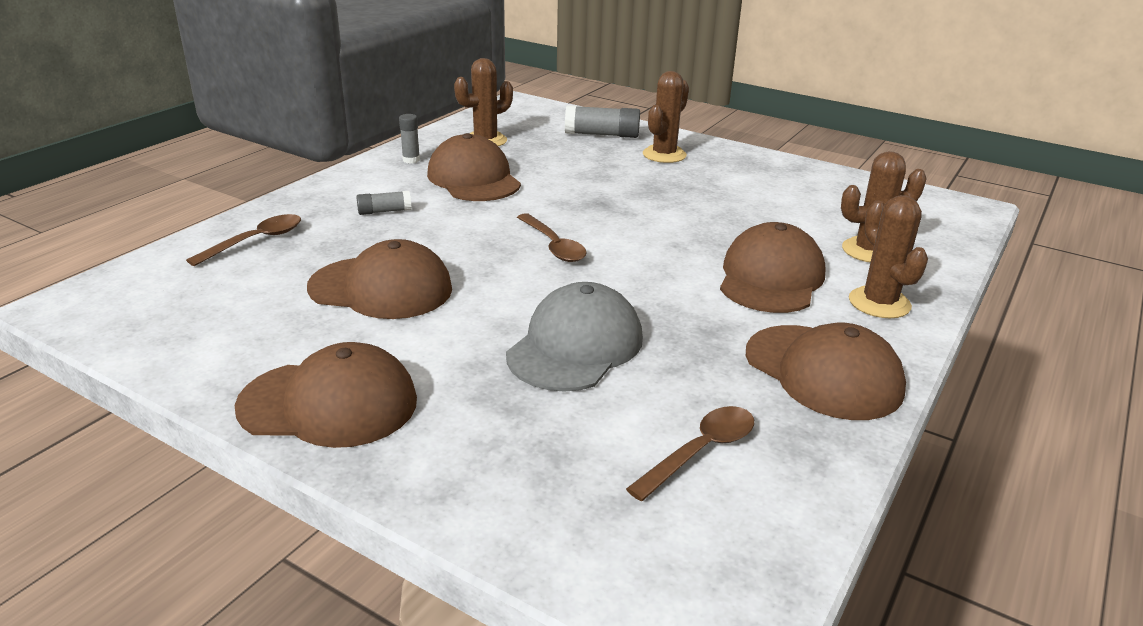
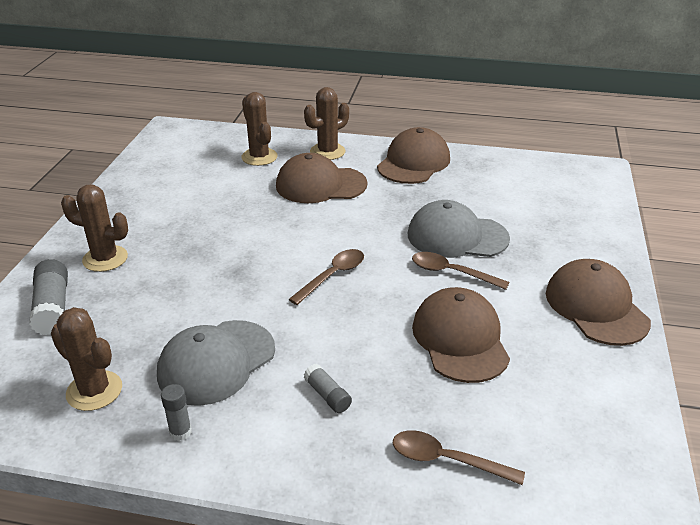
camera: 110 degrees left, 5 degrees up
brown cap [427,133,521,201] -> grey cap [157,320,275,406]
brown spoon [626,406,754,501] -> brown spoon moved to [412,252,510,290]

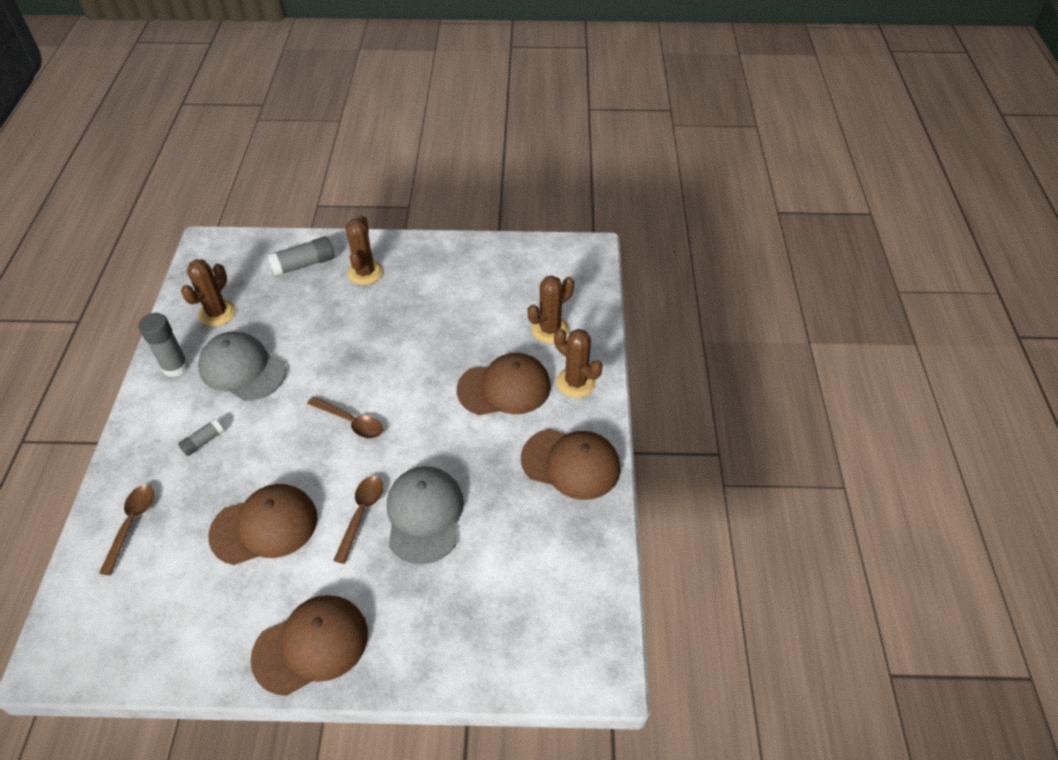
camera: 80 degrees right, 15 degrees up
grey glue stick [161,384,192,441] -> grey glue stick [139,313,188,377], size x1.74
brown cap [276,153,367,203] -> brown cap turned 90 degrees clockwise [457,353,551,415]

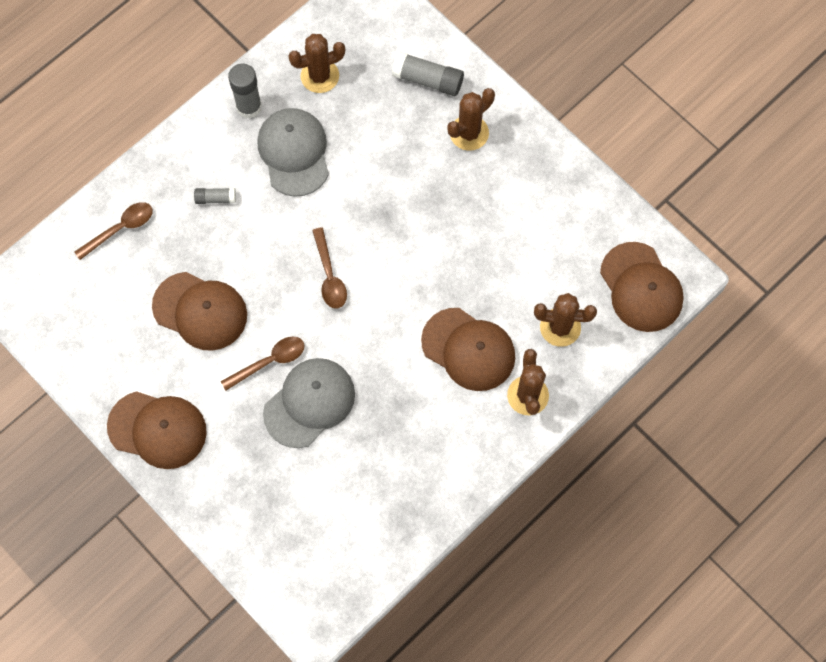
camera: 45 degrees right, 20 degrees up
brown cap [521,429,621,500] -> brown cap moved to [600,242,684,332]

